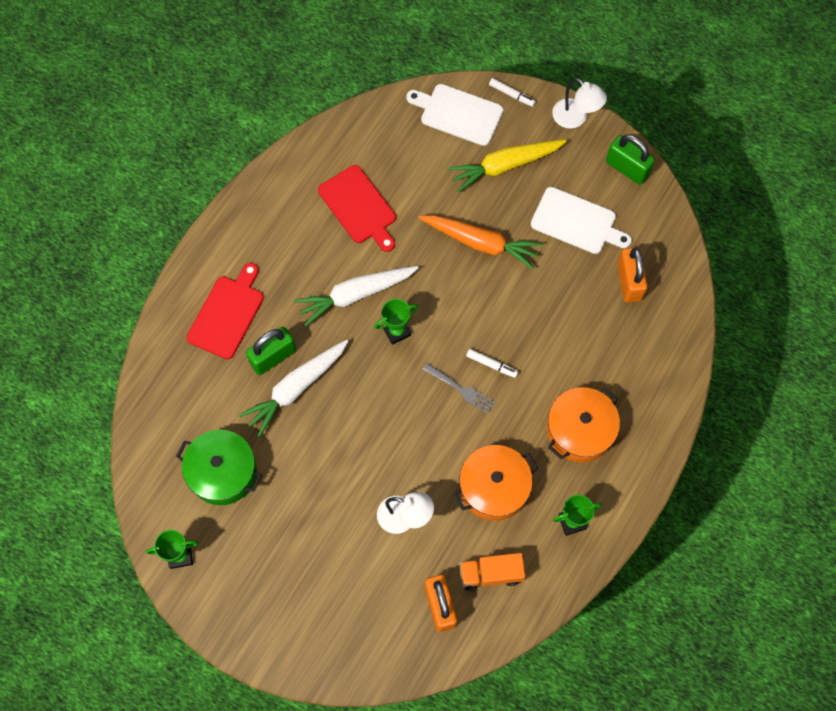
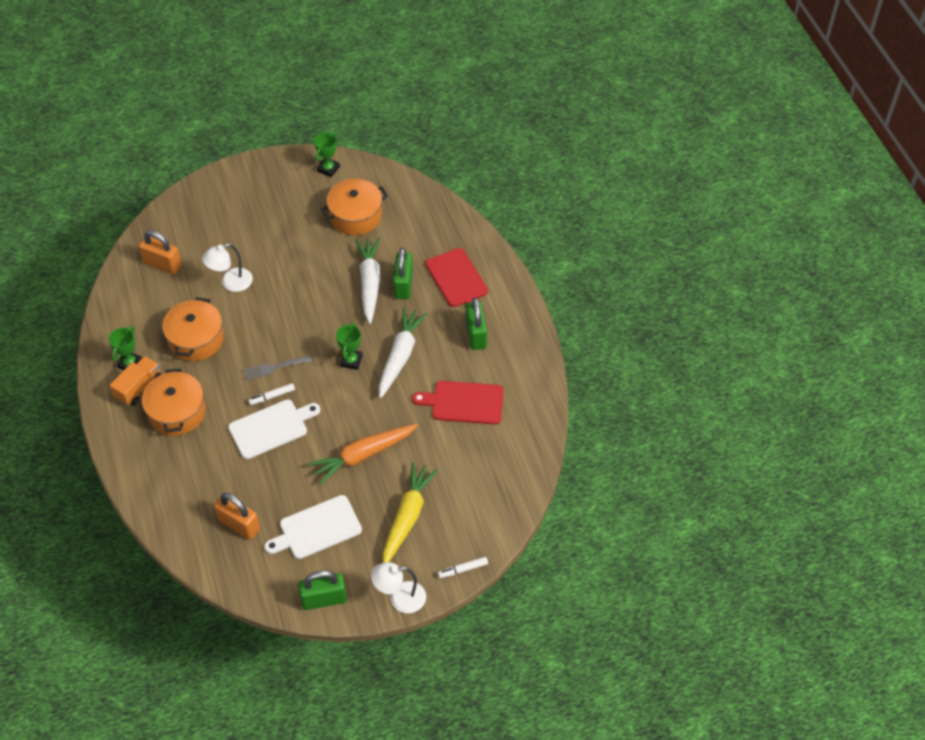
camera: 130 degrees right, 15 degrees down
green pot [176,430,262,505] -> orange pot [321,179,388,235]
white cutting board [406,84,503,146] -> white cutting board moved to [228,399,320,459]
orange truck [459,553,525,591] -> orange truck moved to [109,356,161,406]
none -> green padlock [465,297,487,350]

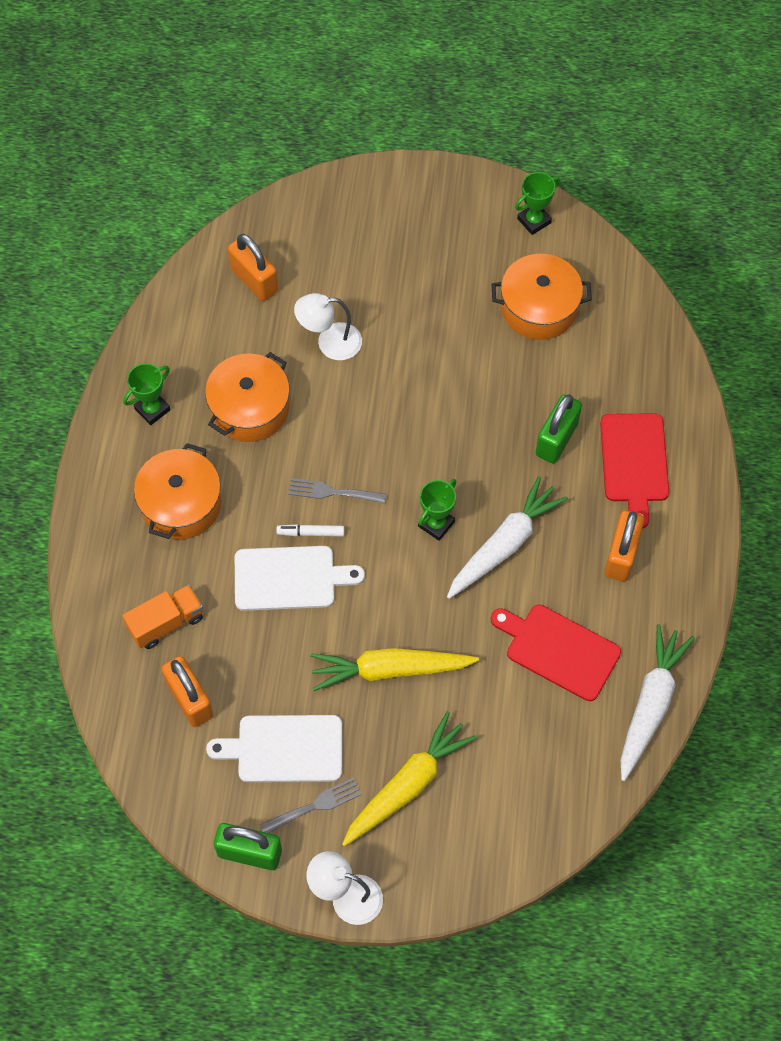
camera: 25 degrees right, 10 degrees up
orange truck [109,356,161,406] -> orange truck moved to [122,584,203,649]
orange carrot [308,424,418,485] -> yellow carrot [310,648,479,691]
white carrot [355,238,381,324] -> white carrot moved to [620,624,695,781]
white marker [438,557,488,578] -> none
green padlock [465,297,487,350] -> orange padlock [605,510,644,581]
none -> grey fork [260,777,362,833]

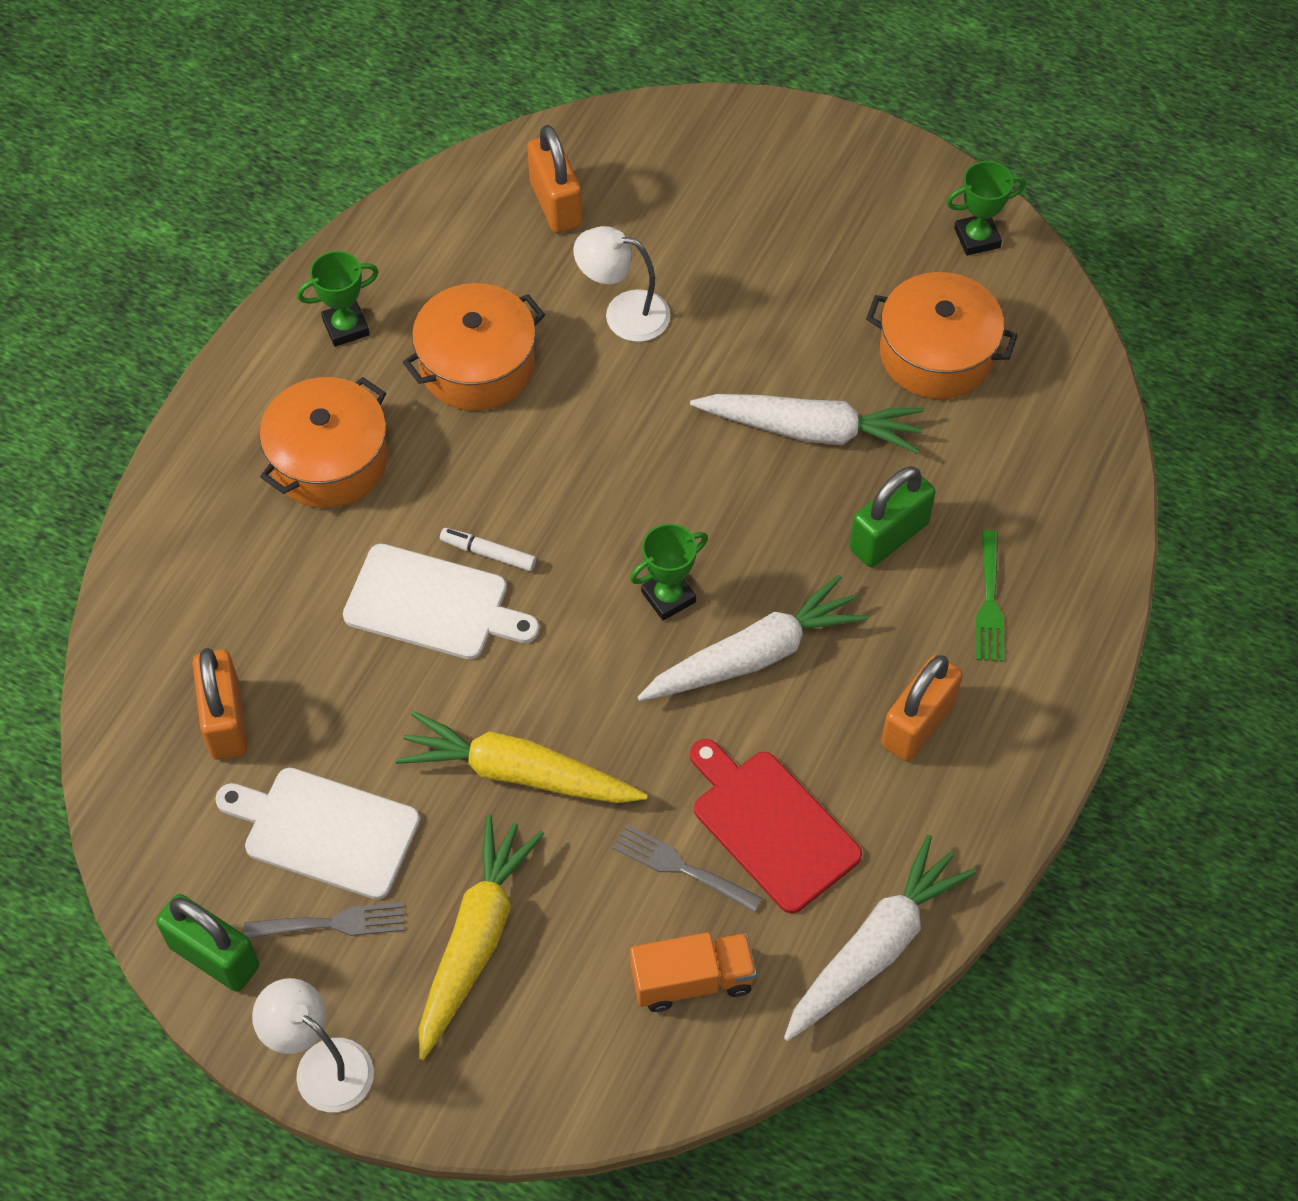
camera: 20 degrees right, 5 degrees down
orange truck [122,584,203,649] -> orange truck moved to [630,932,757,1012]
grey fork [288,478,386,504] -> grey fork moved to [613,824,762,912]
yellow carrot [342,711,477,846] -> yellow carrot turned 45 degrees counterclockwise [419,815,544,1060]
red cutting board [600,413,669,529] -> green fork [976,530,1004,662]
none -> white carrot [690,394,924,454]

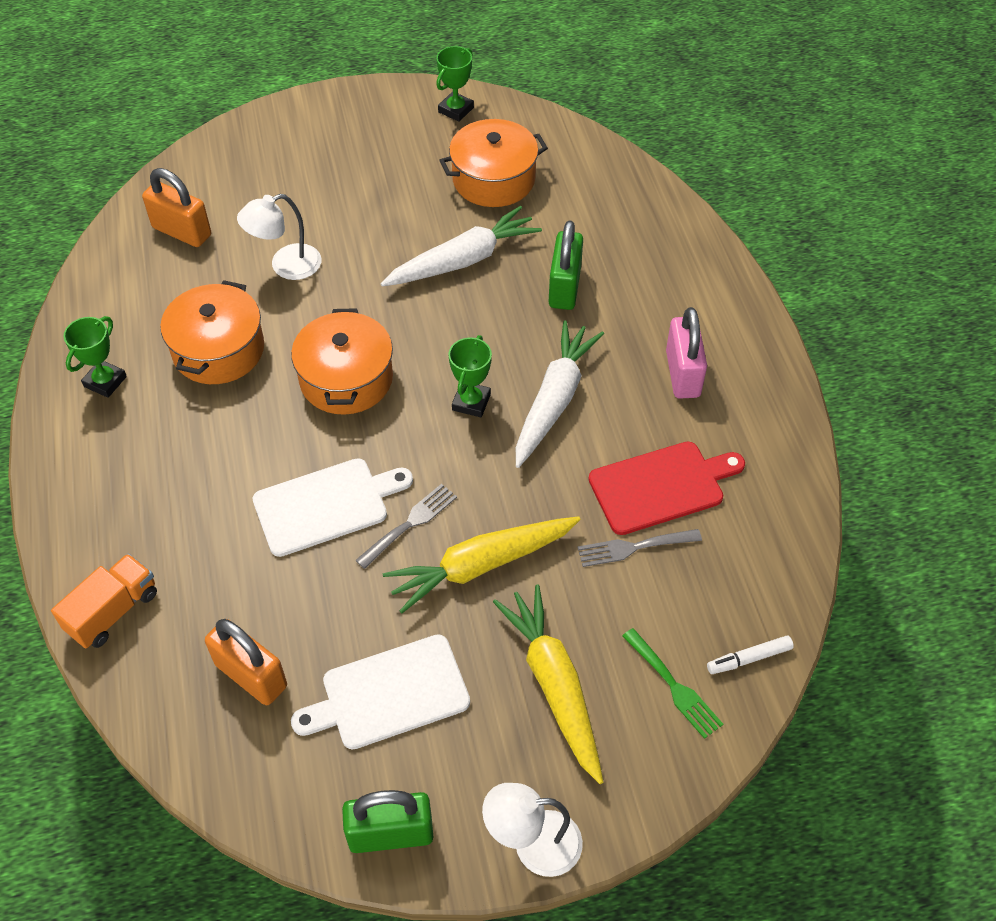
camera: 40 degrees left, 5 degrees down
grey fork [244,903,405,938] -> grey fork moved to [355,484,457,569]
orange pot [259,377,388,508] -> orange pot moved to [291,308,393,415]
white marker [440,528,536,571] -> white marker moved to [707,636,794,674]
orange truck [630,932,757,1012] -> orange truck moved to [51,553,157,649]
red cutting board [690,739,862,914] -> red cutting board turned 150 degrees clockwise [588,442,745,535]
white carrot [784,835,976,1041] -> none
orange padlock [881,655,963,761] -> pink padlock [666,307,707,399]
green fork [976,530,1004,662] -> green fork moved to [622,628,723,739]

